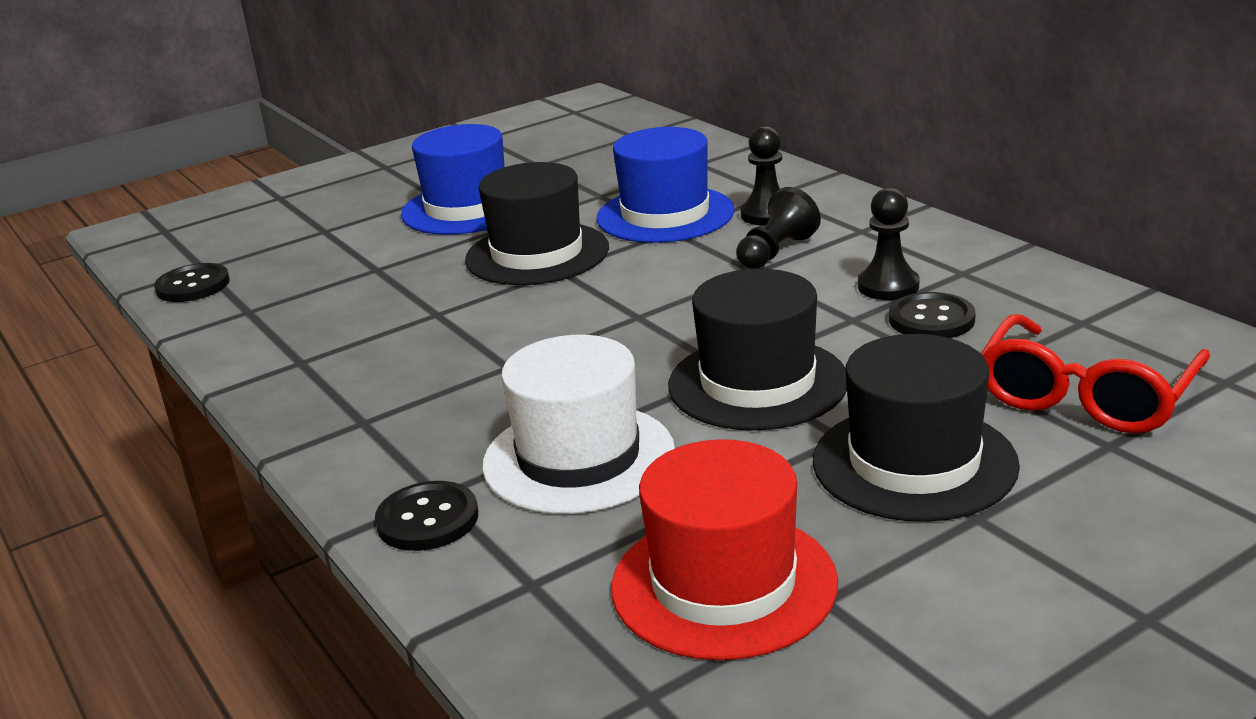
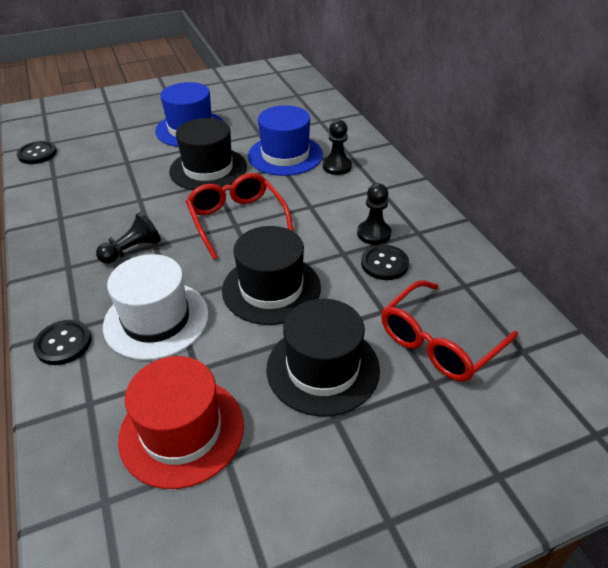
camera: 10 degrees right, 15 degrees up
black pawn [736,187,821,269] -> black pawn moved to [96,212,161,264]
none -> red glasses [186,173,294,260]

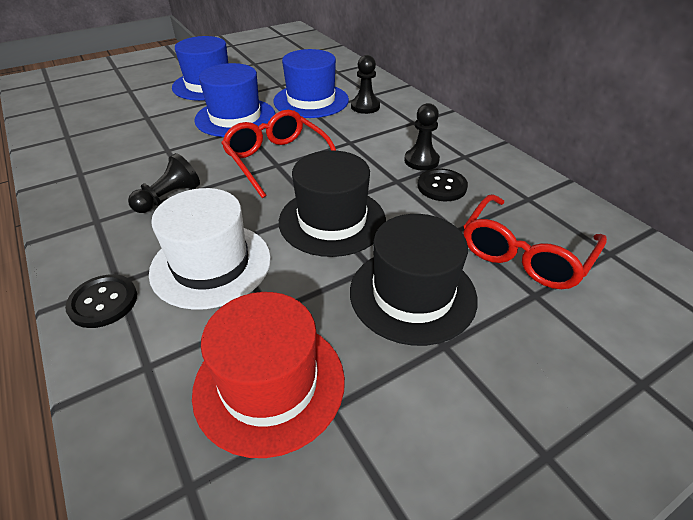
camera: 10 degrees left, 0 degrees up
black button [17,141,57,164] -> none
black hat [169,118,247,190] -> blue hat [194,63,275,137]

